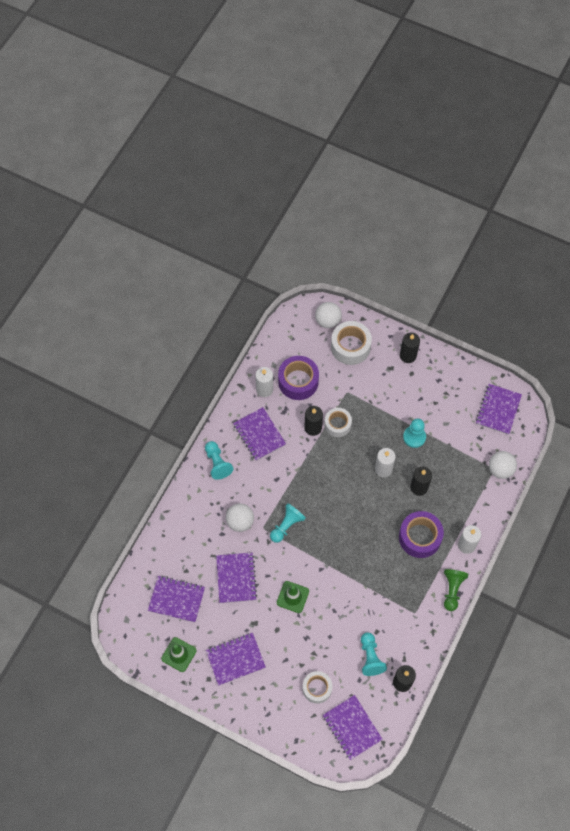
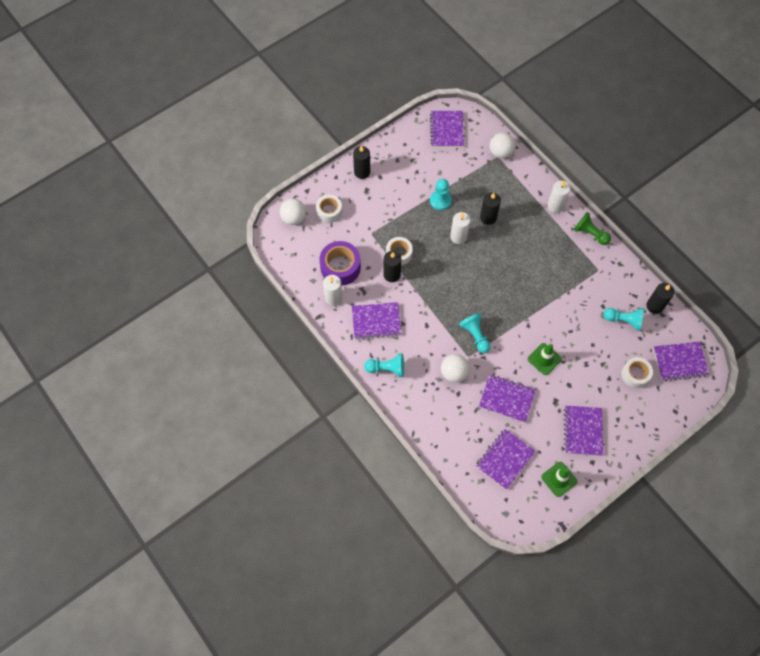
camera: 65 degrees left, 0 degrees up
white tape [331,321,372,365] -> white tape [316,195,342,223], size x0.66
purple tape [399,511,444,558] -> none
purple notebook [476,384,522,435] -> purple notebook turned 45 degrees clockwise [430,111,464,147]

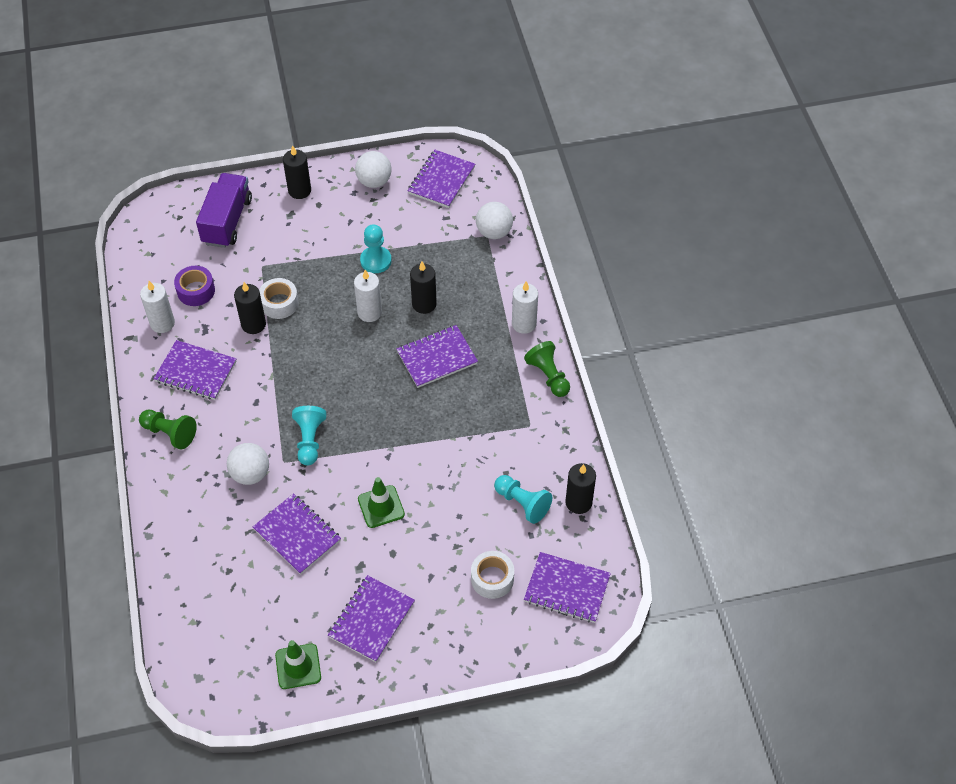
camera: 25 degrees right, 10 degrees down
white ball [280,198,306,225] -> white ball moved to [355,151,391,188]
white tape [316,195,342,223] -> purple truck [196,173,252,248]
purple tape [319,241,361,286] -> purple tape [174,266,215,306], size x0.66
turquoise pawn [364,353,404,377] -> green pawn [139,410,197,449]
purple notebook [476,429,535,490] -> purple notebook moved to [396,325,478,388]

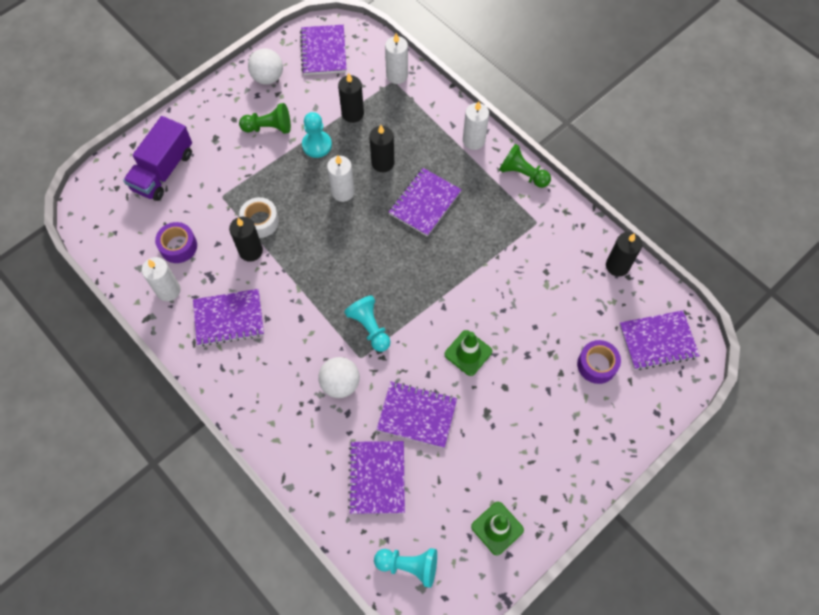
camera: 30 degrees left, 10 degrees up
green pawn [139,410,197,449] -> green pawn moved to [239,103,291,134]
purple truck [196,173,252,248] -> purple truck turned 135 degrees counterclockwise [123,116,192,201]
black candle [283,145,311,199] -> black candle moved to [338,73,364,123]
purple notebook [328,575,415,662] -> purple notebook moved to [348,441,405,514]
white tape [471,551,514,599] -> purple tape [577,340,621,384]
white ball [476,202,513,239] -> white candle [385,33,408,84]
turquoise pawn [494,475,552,524] -> turquoise pawn moved to [374,548,437,588]

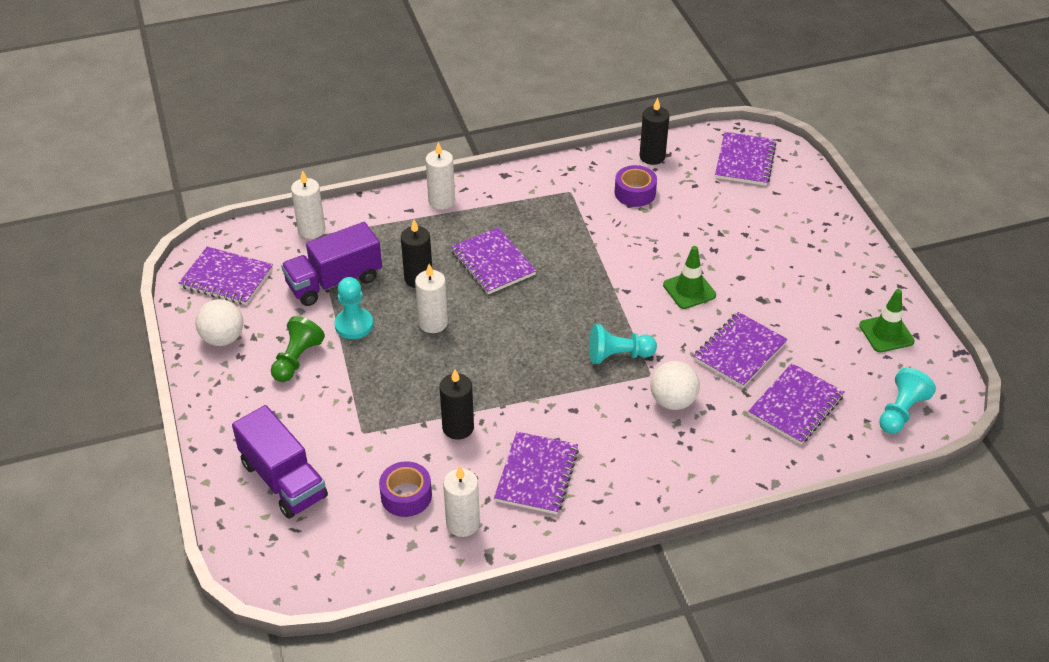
camera: 65 degrees left, 20 degrees down
white tape [239,197,279,238] -> none
black candle [338,73,364,123] -> purple truck [281,222,382,306]
purple notebook [348,441,405,514] -> purple notebook turned 75 degrees counterclockwise [748,363,845,445]
green pawn [499,144,551,188] -> none
purple tape [577,340,621,384] -> purple tape moved to [615,165,657,207]

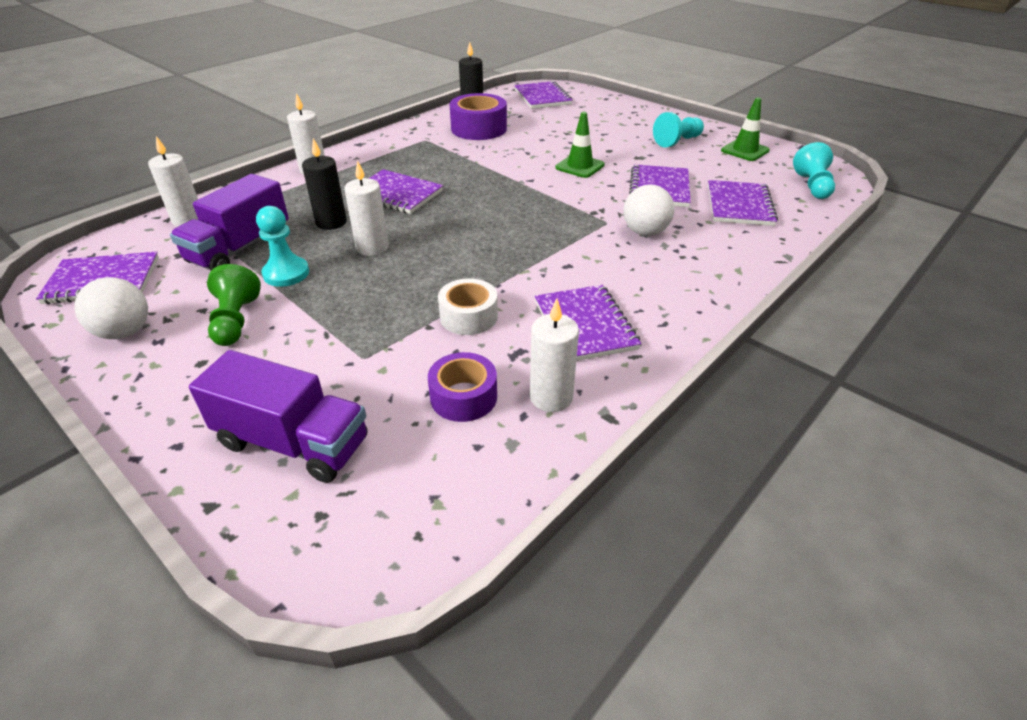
camera: 30 degrees left, 5 degrees down
black candle [440,369,474,440] -> white tape [438,278,498,335]
turquoise pawn [589,324,657,364] -> turquoise pawn moved to [653,112,704,147]
purple tape [615,165,657,207] -> purple tape [450,93,507,140], size x1.52

